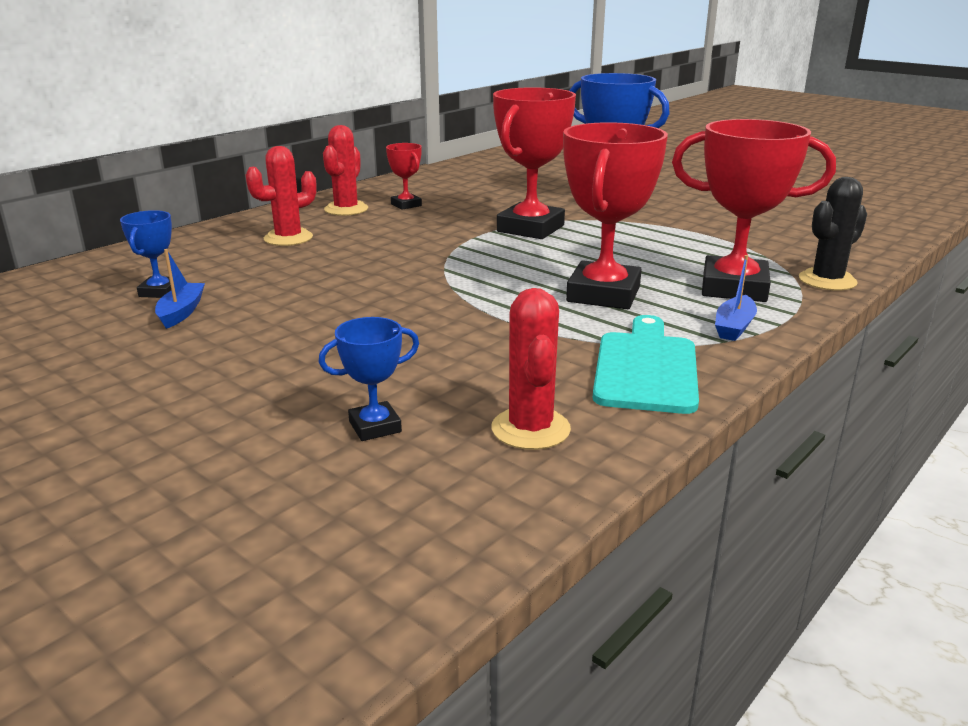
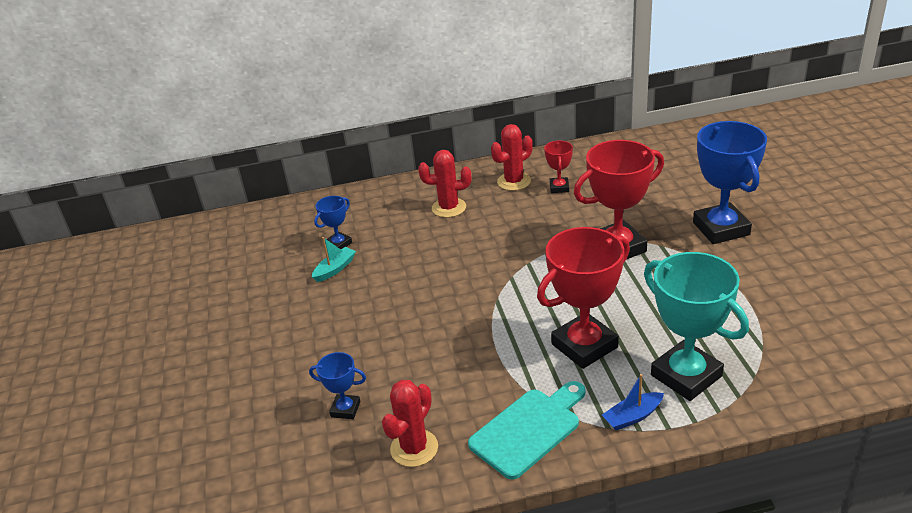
camera: 40 degrees right, 10 degrees up
blue boat [155,249,205,329] -> turquoise boat [312,237,356,282]
red trophy [672,119,836,302] -> turquoise trophy [644,252,749,401]
black cactus [799,177,867,290] -> none

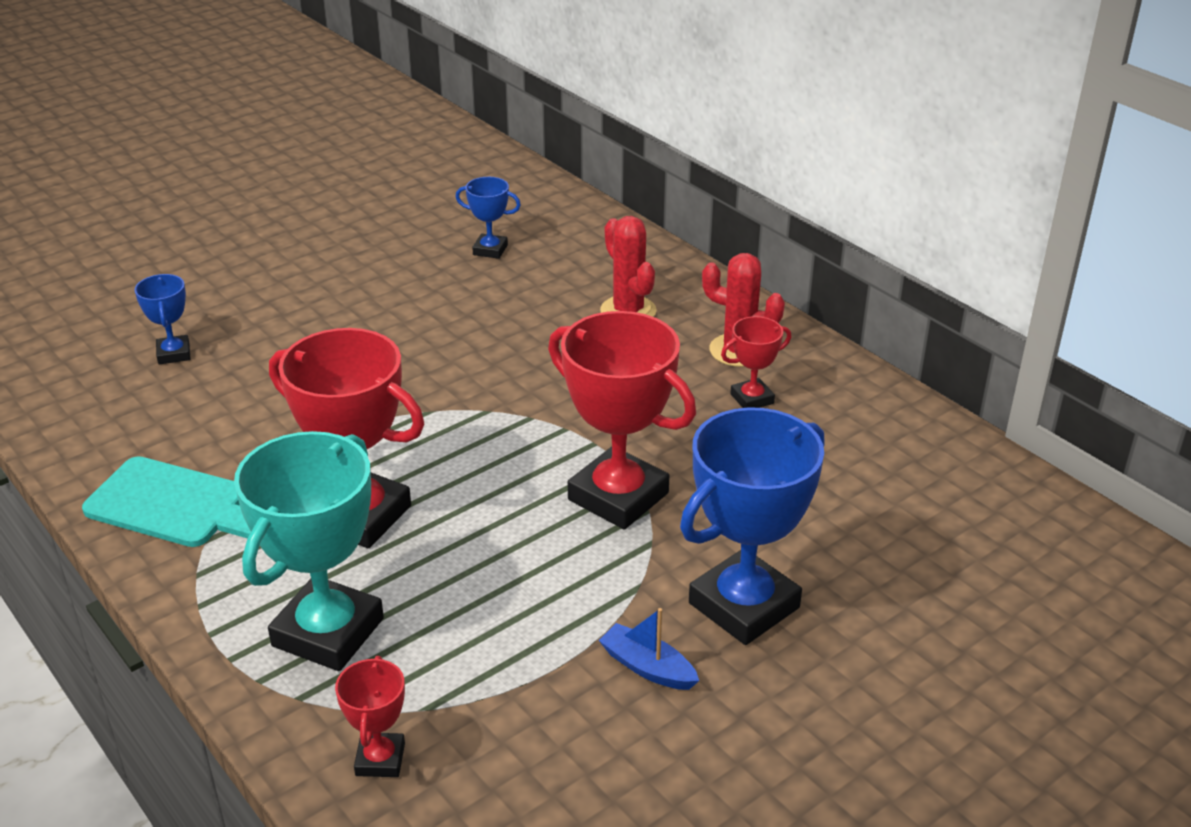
camera: 60 degrees right, 0 degrees up
turquoise boat [312,237,356,282] -> none
red cactus [382,380,438,467] -> none
blue boat [602,374,664,430] -> blue boat moved to [599,608,699,690]
none -> red trophy [335,656,405,777]

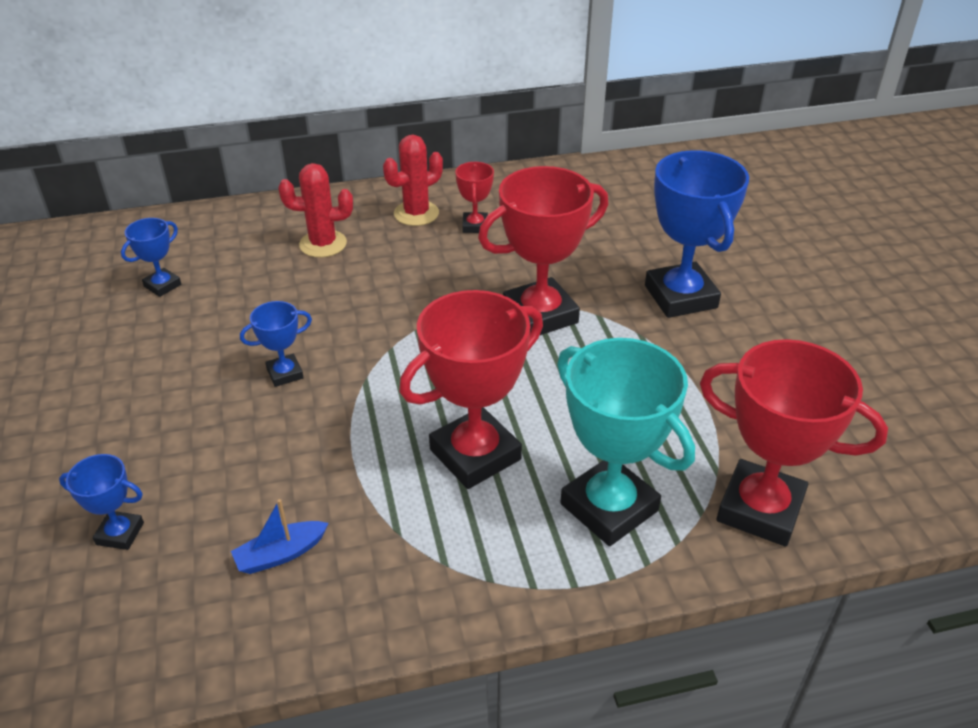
camera: 65 degrees left, 5 degrees up
turquoise cutting board [82,456,251,547] -> none
red trophy [335,656,405,777] -> red trophy [700,339,888,547], size x2.05
blue boat [599,608,699,690] -> blue boat moved to [231,499,329,574]
none -> blue trophy [240,301,312,387]

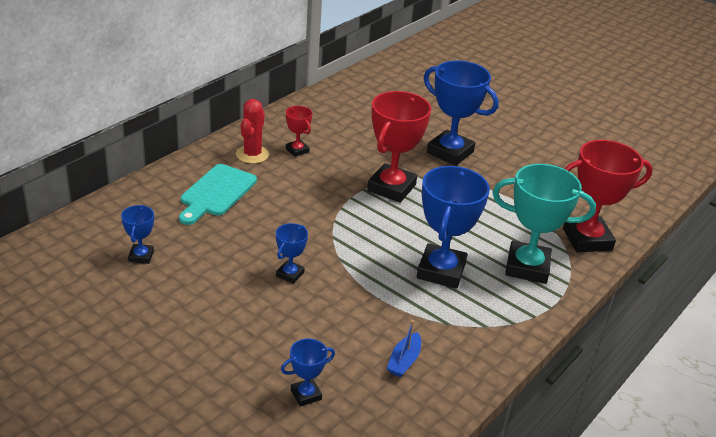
camera: 40 degrees left, 5 degrees down
red cactus [278,163,353,257] -> turquoise cutting board [179,164,257,225]
red trophy [399,290,543,489] -> blue trophy [417,166,490,288]

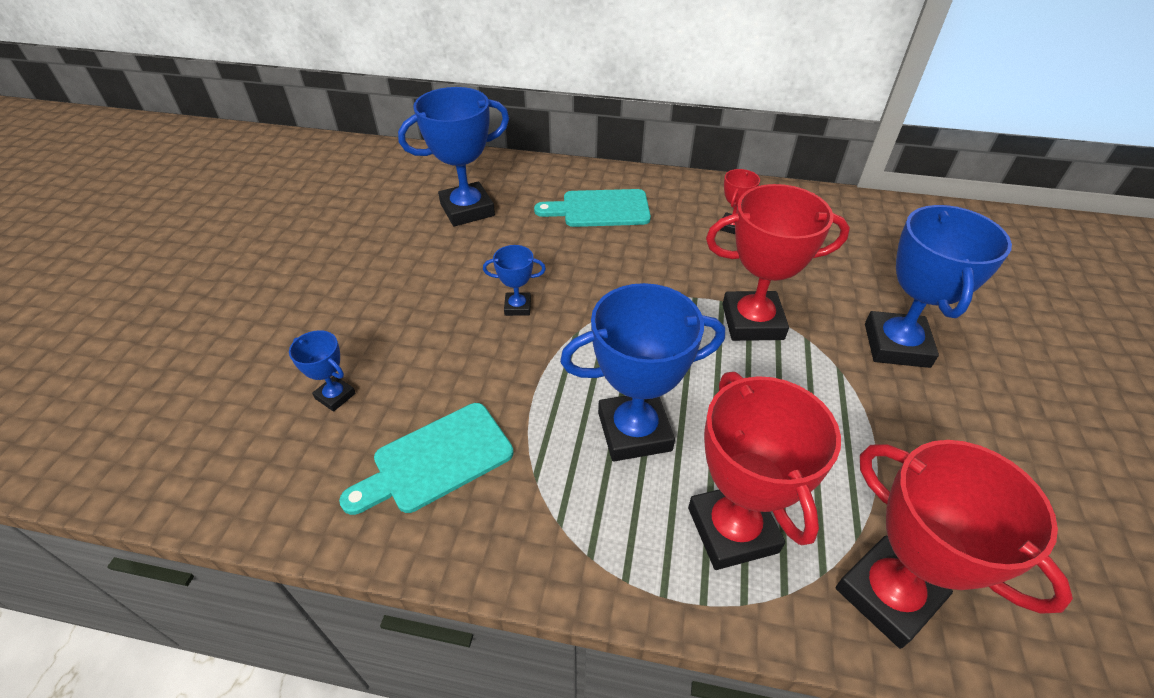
camera: 65 degrees right, 10 degrees up
blue trophy [121,205,154,264] -> blue trophy [398,87,509,226], size x2.05
red cactus [236,99,269,164] -> none
blue boat [387,320,421,377] -> turquoise cutting board [339,403,514,515]
turquoise trophy [492,164,596,284] -> red trophy [688,372,841,570]

